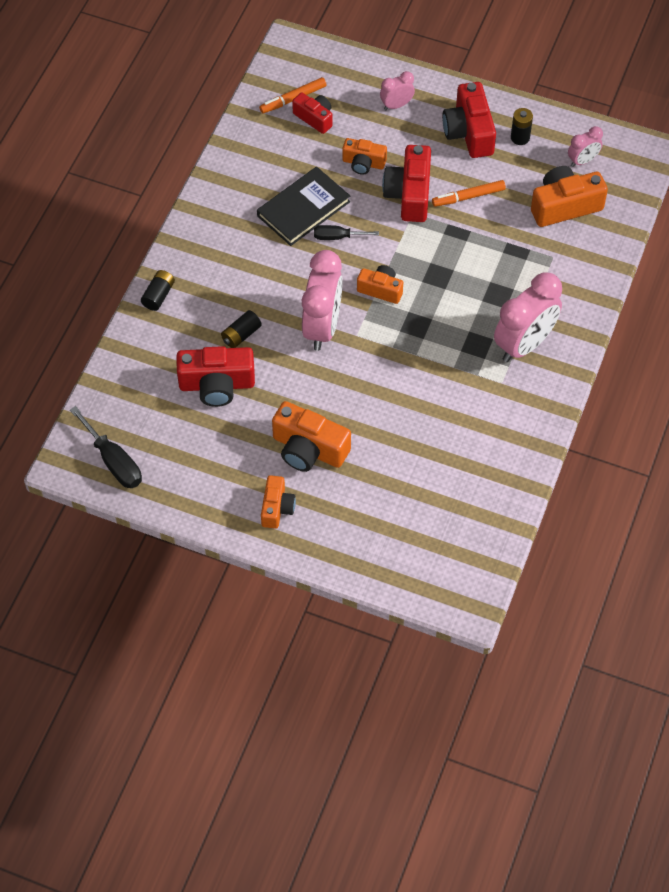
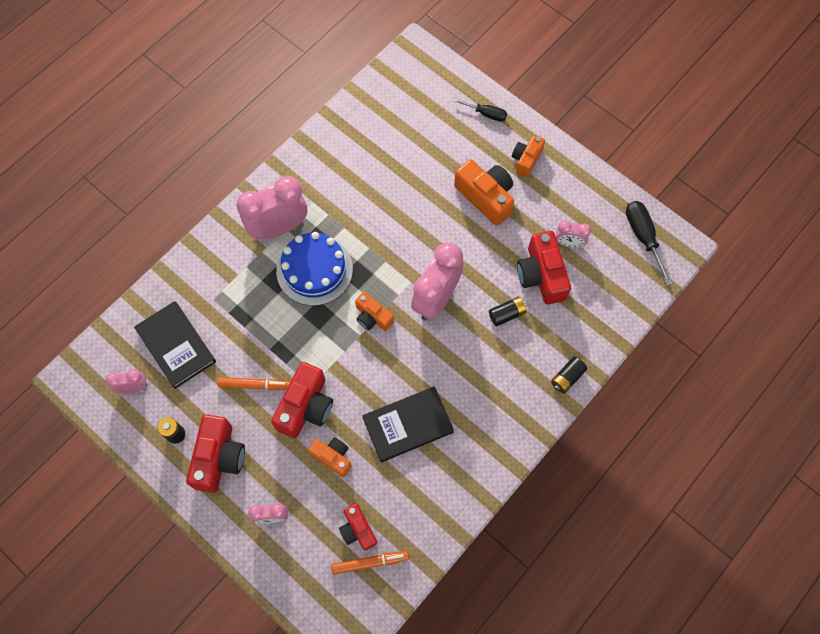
camera: 160 degrees left, 10 degrees up
red camera [176,346,255,407] -> red camera turned 120 degrees counterclockwise [517,231,571,305]
black screwdriver [314,225,379,240] -> black screwdriver moved to [454,99,507,122]
orange camera [531,166,608,227] -> black book [134,301,216,389]
none -> blue cake [276,232,353,306]
none -> pink clock [555,220,591,247]

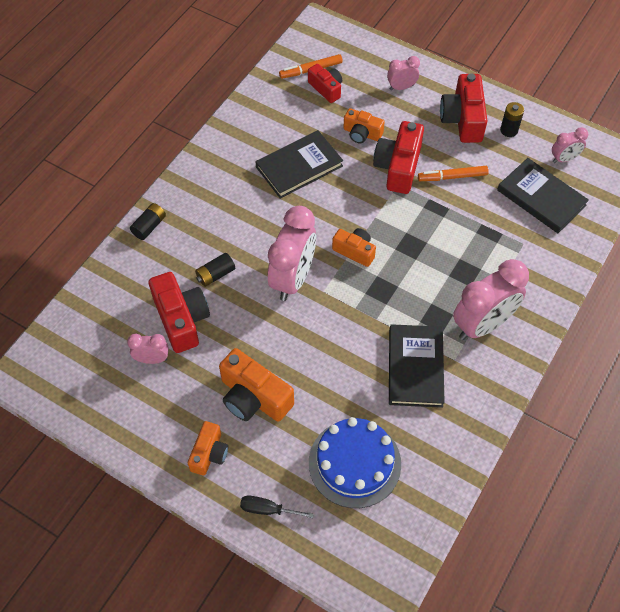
camera: 170 degrees right, 10 degrees down
blue cake [276,232,353,306] -> blue cake moved to [309,417,401,508]
black screwdriver [626,201,673,285] -> none
none -> black book [389,324,445,408]

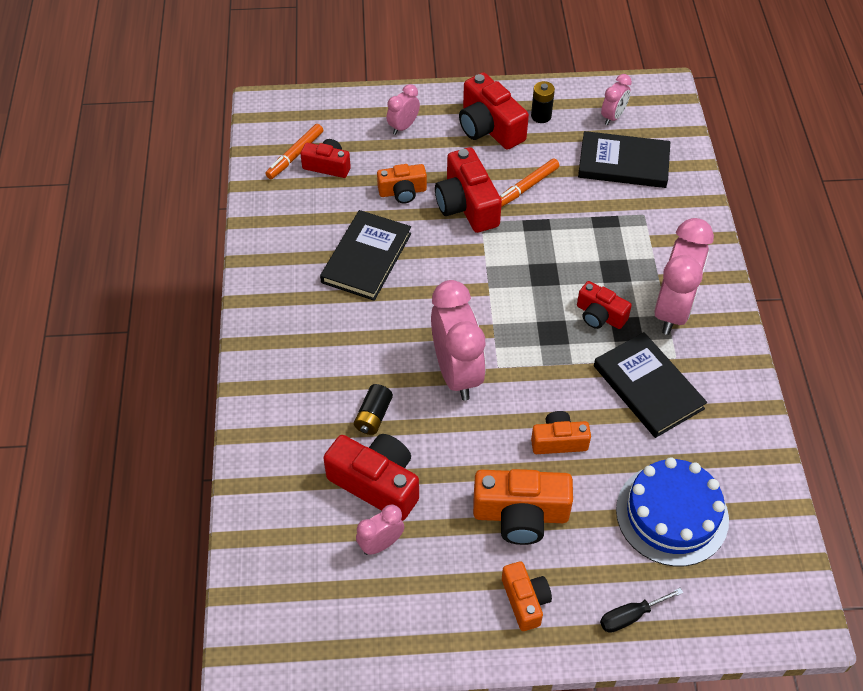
camera: 35 degrees left, 5 degrees down
black battery [130,203,166,240] -> none
orange camera [332,228,376,267] -> orange camera moved to [531,411,591,454]
none -> red camera [577,281,632,329]

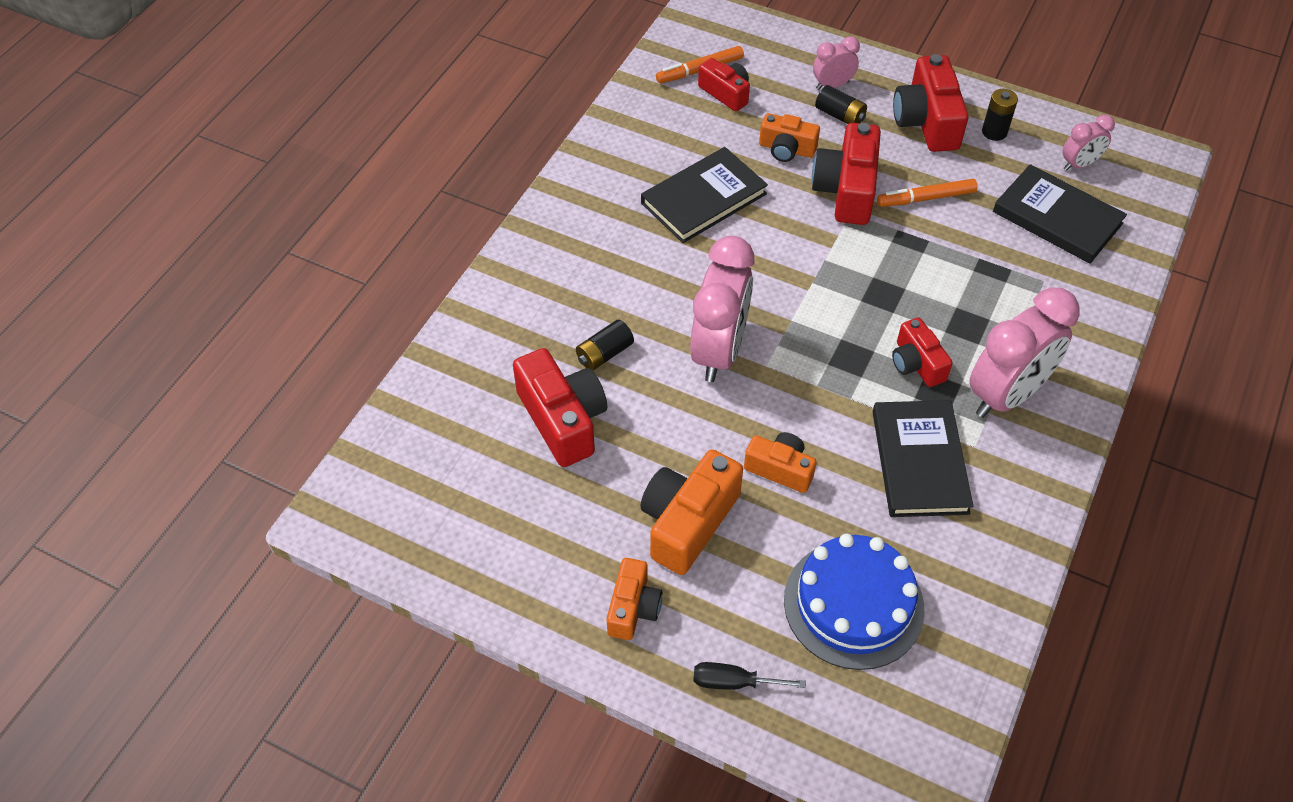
camera: 30 degrees right, 0 degrees up
pink clock [356,505,404,555] -> none
orange camera [473,469,573,545] -> orange camera turned 90 degrees clockwise [640,449,743,575]
none -> black battery [815,85,867,124]

